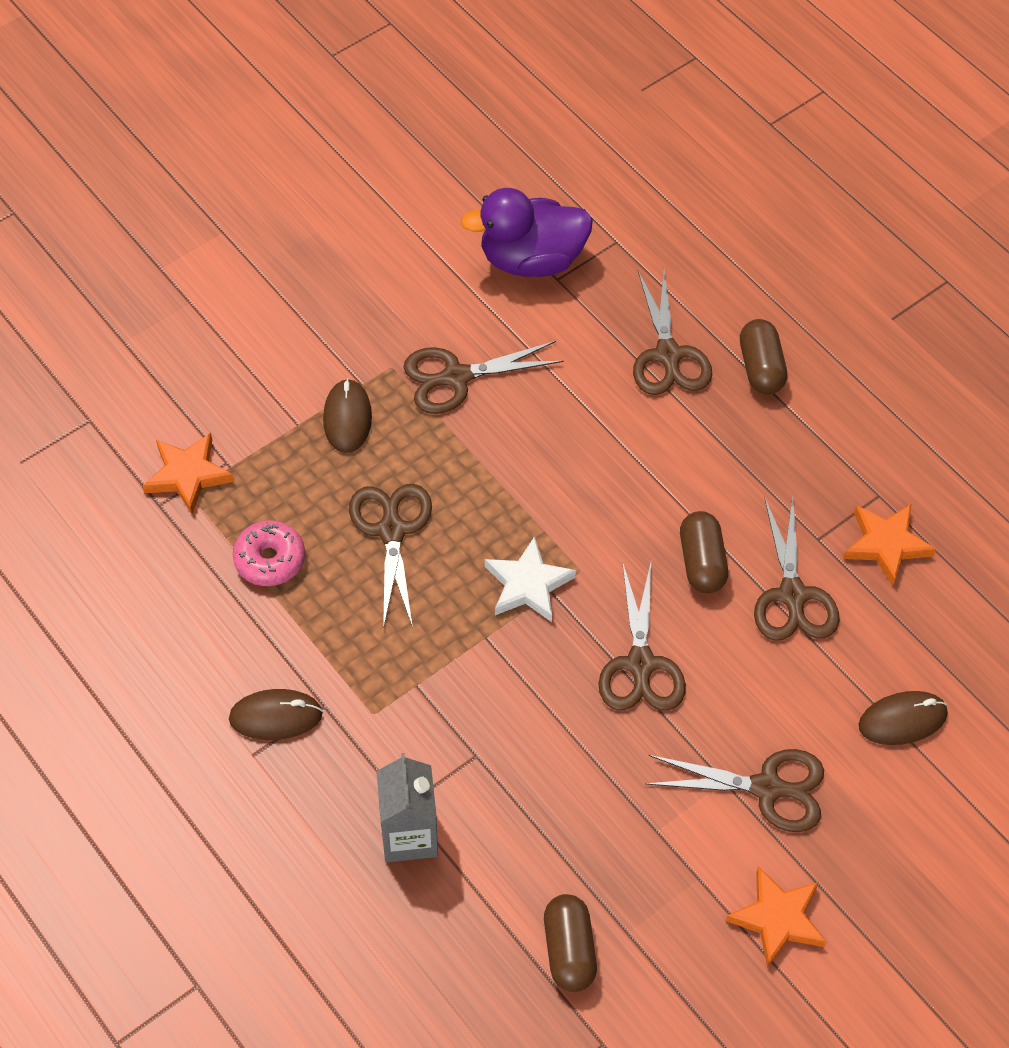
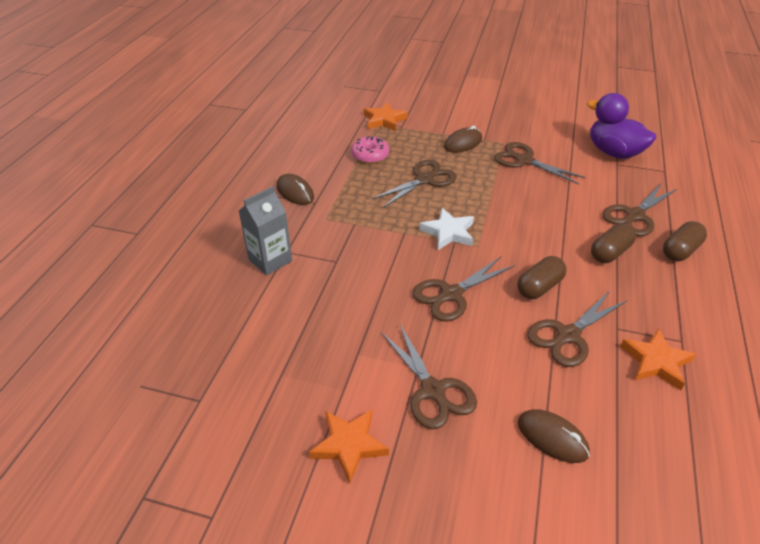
camera: 55 degrees right, 15 degrees down
brown capsule [544,894,597,992] -> brown capsule moved to [591,223,636,263]

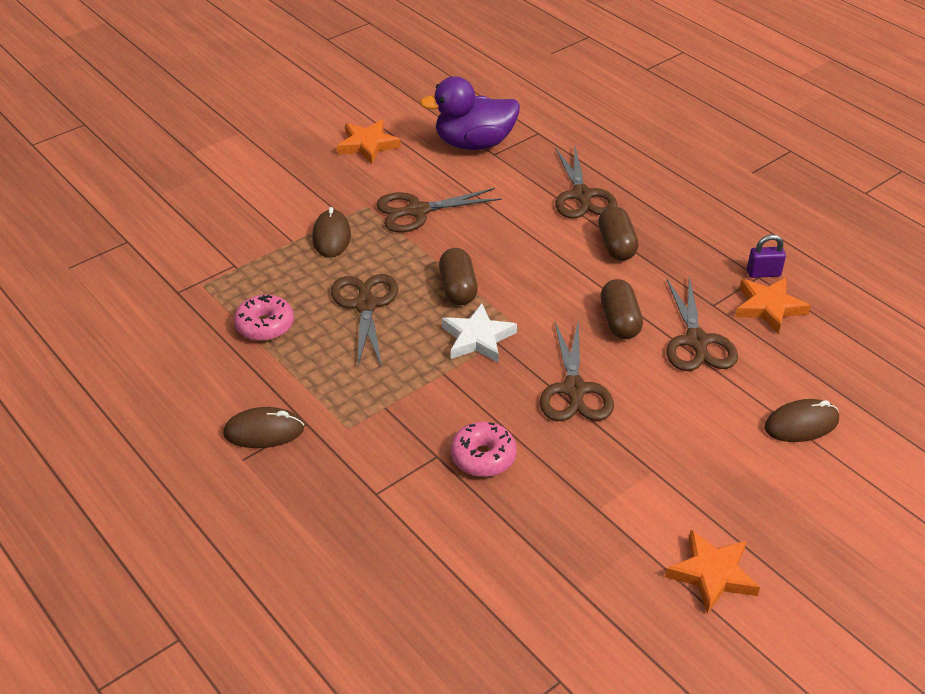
camera: 55 degrees left, 0 degrees up
grey carton [239,186,292,276] -> none
orange star [364,102,408,131] -> orange star moved to [337,120,401,164]
brown scissors [381,325,477,429] -> none
brown capsule [663,221,707,261] -> brown capsule moved to [439,248,478,305]
none -> pink donut [451,422,517,477]
none -> purple padlock [747,234,786,278]

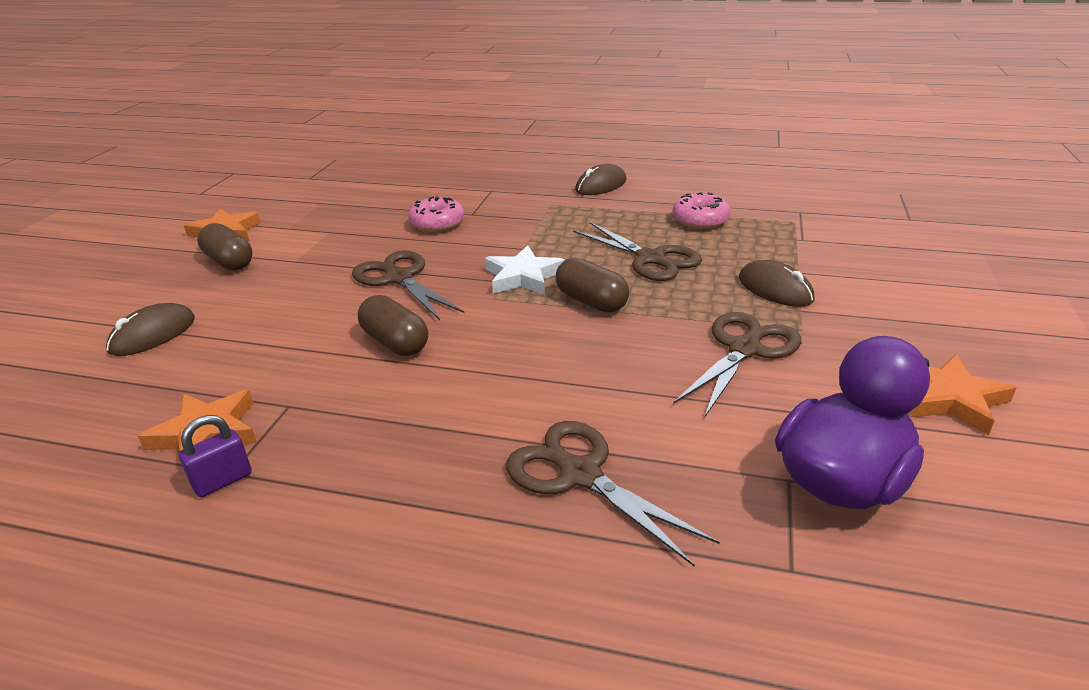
camera: 145 degrees right, 10 degrees down
brown capsule [598,206,638,261] -> brown capsule moved to [197,223,253,271]
brown scissors [666,277,738,371] -> none

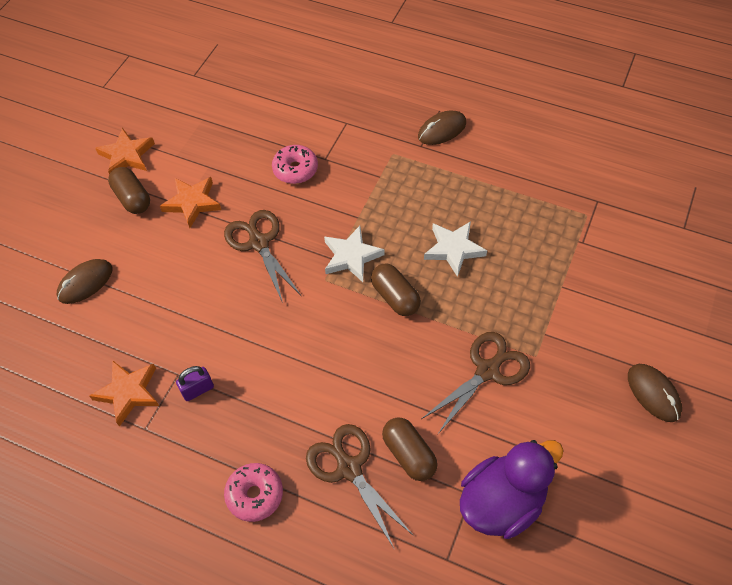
camera: 10 degrees right, 25 degrees up
purple padlock [179,415,252,497] -> purple padlock moved to [176,366,214,401]
brown capsule [358,295,428,356] -> brown capsule moved to [382,417,438,481]
brown scissors [573,222,702,281] -> white star [424,221,487,277]
pink donut [672,192,731,229] -> pink donut moved to [224,463,283,522]
brown mouse [739,260,815,307] -> brown mouse moved to [628,364,682,422]
orange star [911,354,1017,435] -> orange star moved to [160,177,221,228]

